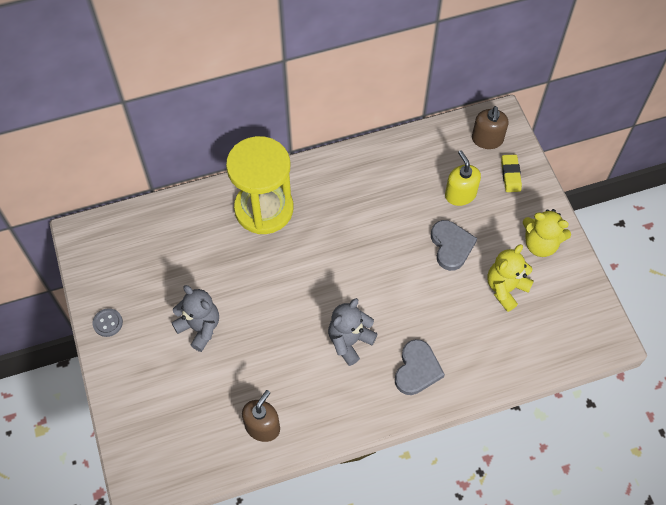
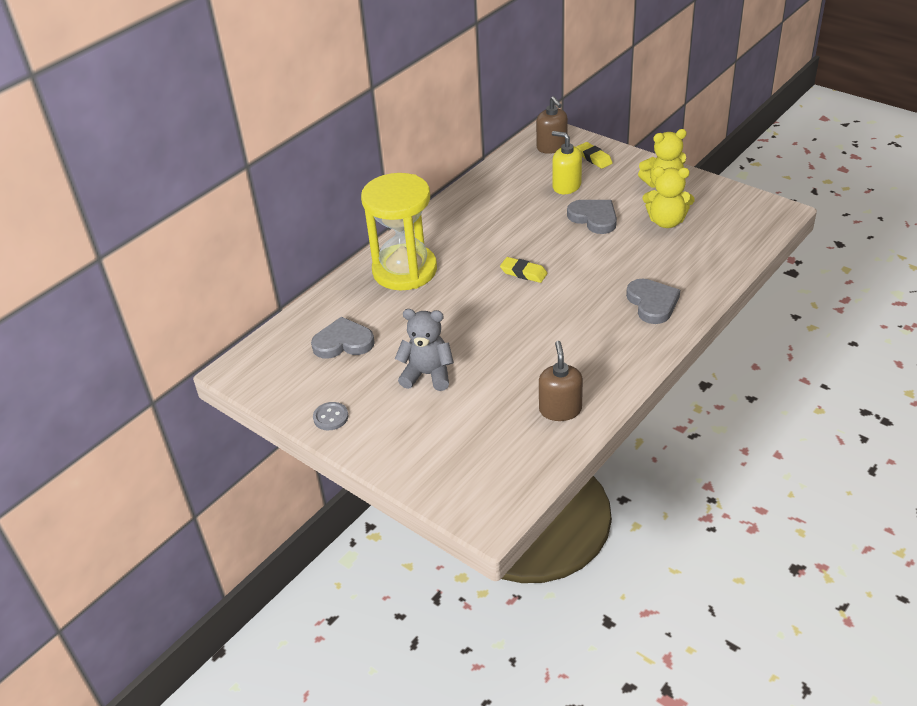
camera: 30 degrees left, 20 degrees down
grey teddy bear [328,298,378,366] -> none
yellow teddy bear [487,244,534,312] -> yellow teddy bear turned 90 degrees counterclockwise [643,167,695,228]
none -> grey heart [311,317,375,359]
none -> yellow eraser [500,257,547,283]

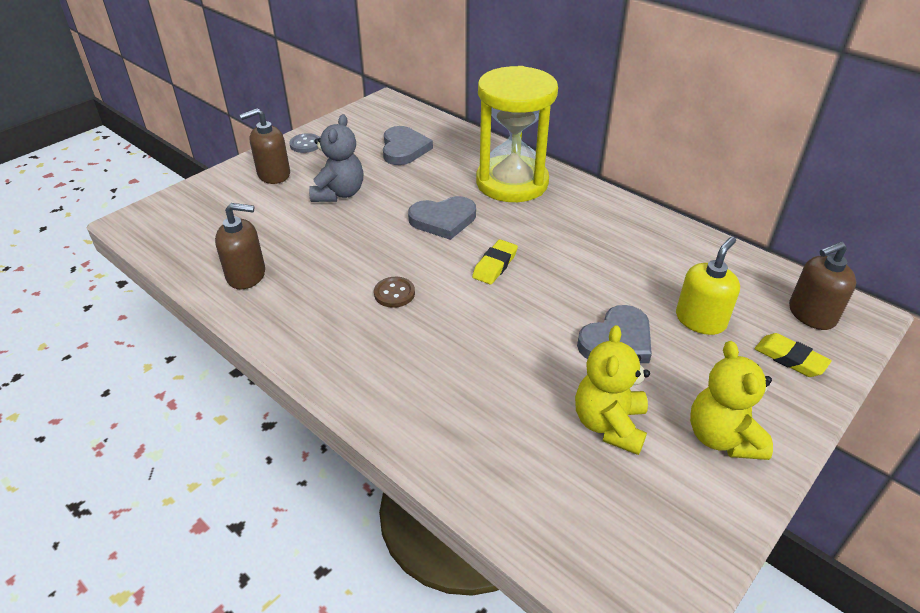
camera: 90 degrees right, 0 degrees up
yellow eraser [576,142,613,169] -> yellow eraser turned 75 degrees clockwise [755,333,832,377]
grey heart [626,279,680,324] -> grey heart moved to [408,196,476,240]
none -> brown soap dispenser [240,108,290,184]
none -> brown button [374,277,415,308]

